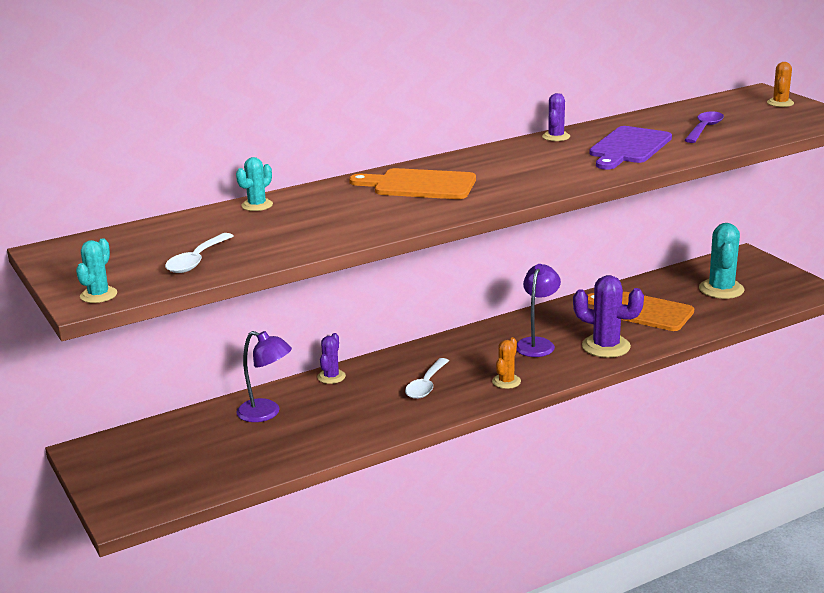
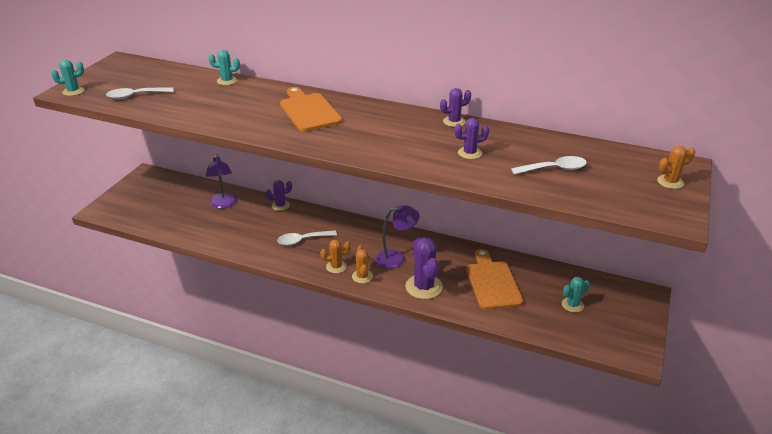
camera: 50 degrees right, 10 degrees up
purple cutting board [589,126,672,170] -> purple cactus [454,118,489,159]
purple spoon [684,111,724,143] -> white spoon [511,156,587,174]
turquoise cactus [699,223,744,299] -> turquoise cactus [562,277,590,313], size x0.57
none -> orange cactus [352,245,373,284]

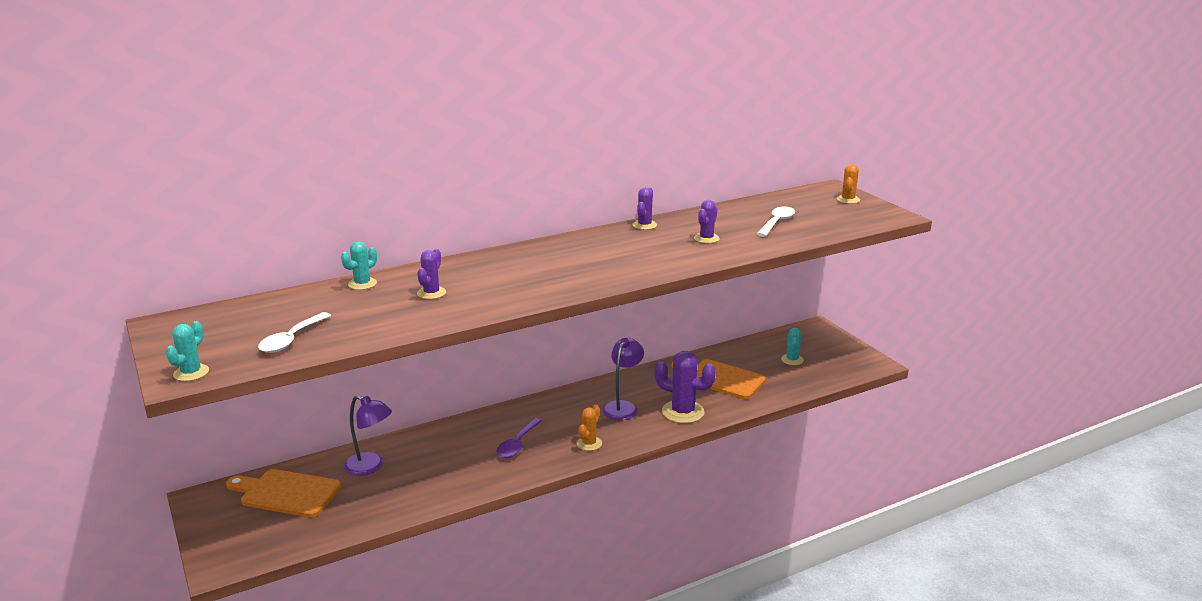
camera: 50 degrees left, 10 degrees down
purple cactus [266,180,292,211] -> purple cactus moved to [417,249,446,299]
white spoon [277,230,337,245] -> purple spoon [497,418,542,458]
orange cutting board [280,87,342,132] -> orange cutting board moved to [226,469,341,517]
orange cactus [352,245,373,284] -> none

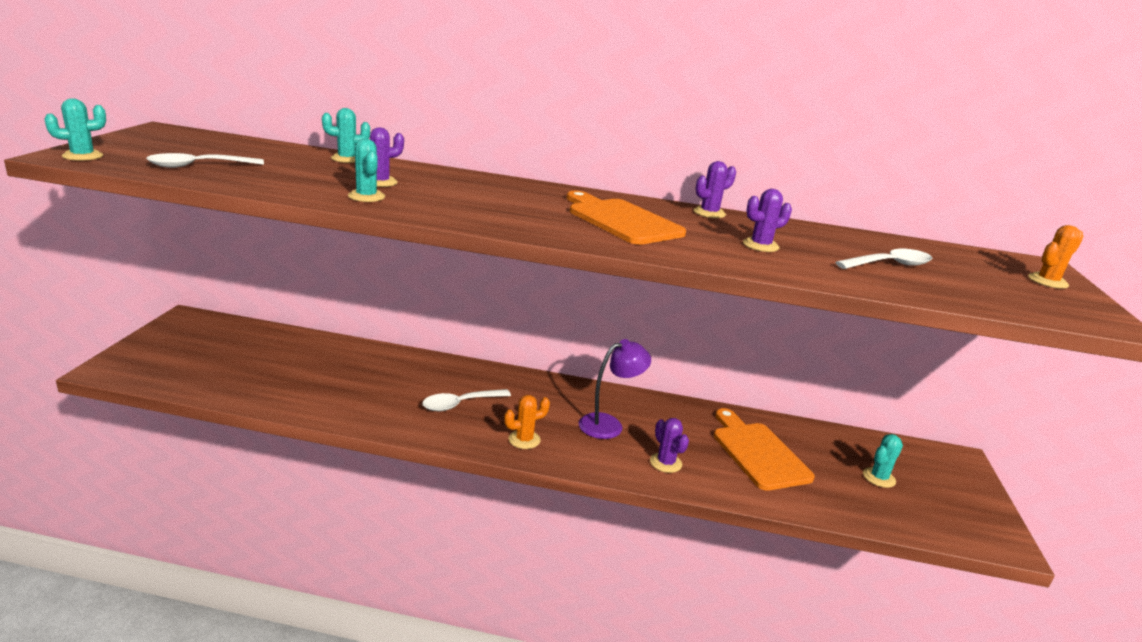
camera: 35 degrees right, 0 degrees up
orange cutting board [226,469,341,517] -> orange cutting board moved to [567,191,686,245]
purple lamp [344,395,392,476] -> none
purple spoon [497,418,542,458] -> white spoon [422,389,511,411]
purple cactus [655,351,716,423] -> purple cactus [650,418,689,473], size x0.57
none -> turquoise cactus [348,139,385,202]

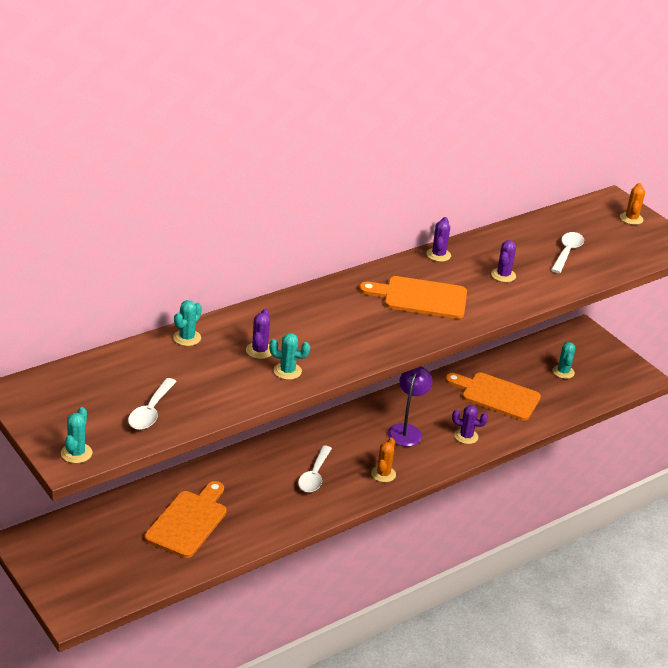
camera: 45 degrees left, 10 degrees up
none -> orange cutting board [144,481,227,558]

